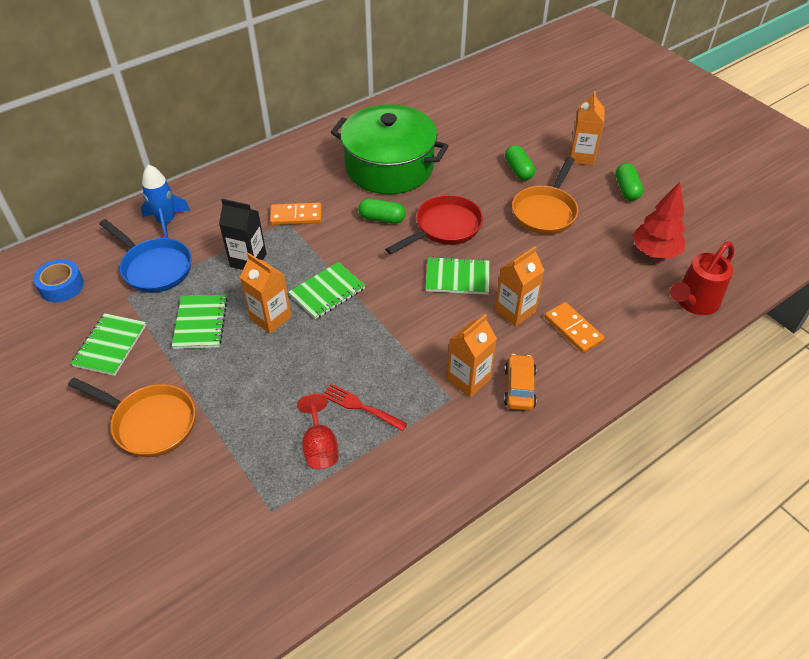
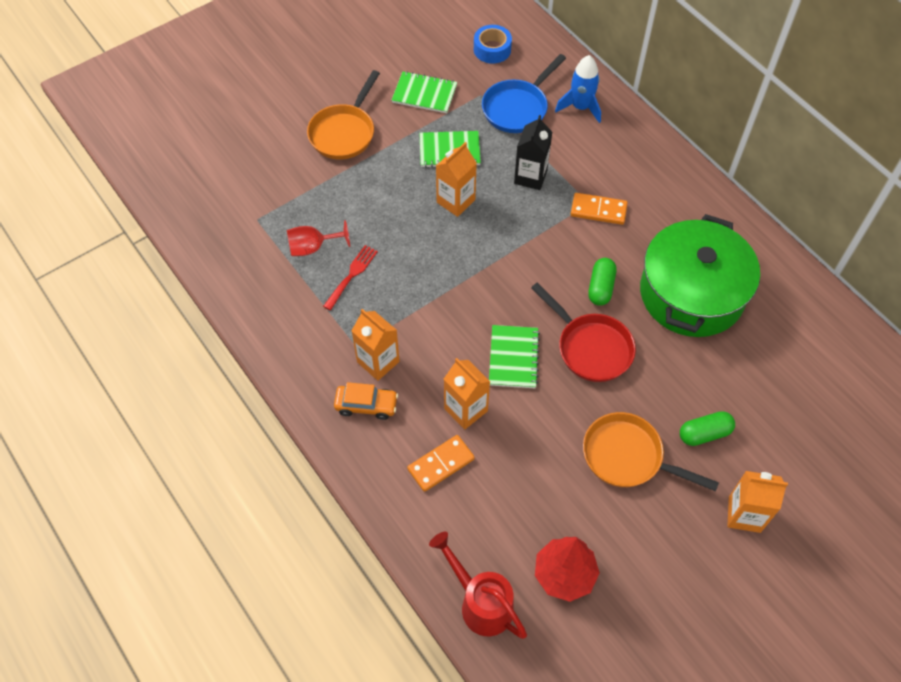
camera: 90 degrees right, 10 degrees up
orange domino [270,203,322,225] -> orange domino turned 75 degrees counterclockwise [571,193,628,225]
green notebook [288,262,365,319] -> none
green capsule [616,163,643,201] -> none

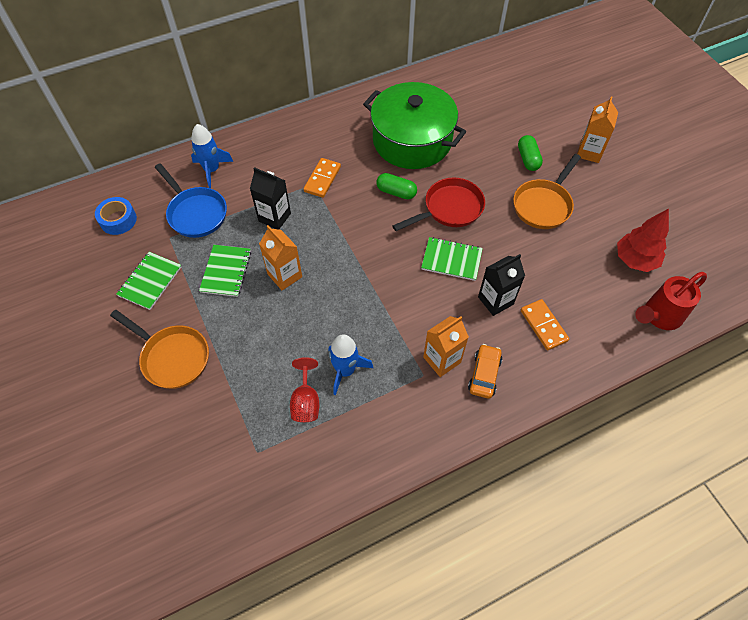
camera: 80 degrees left, 0 degrees up
red fork [323,245,378,310] -> blue rocket [329,334,373,395]
orange carton [444,358,490,430] -> black carton [478,254,525,316]

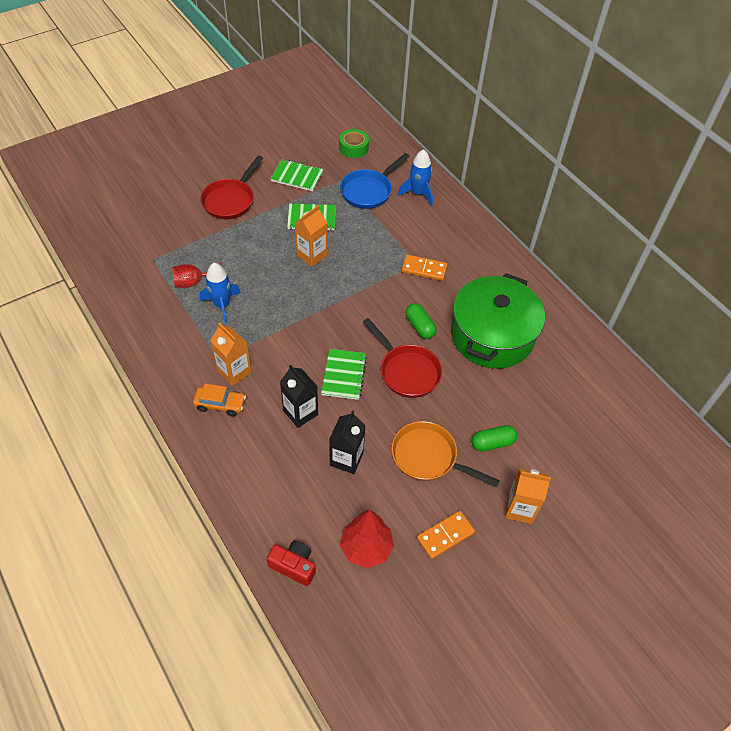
camera: 80 degrees right, 5 degrees down
blue tape [95,197,137,235] -> green tape [339,129,369,158]
orange pan [110,310,209,389] -> red pan [200,156,263,219]
black carton [250,167,291,229] -> black carton moved to [329,411,366,474]
green capsule [376,173,417,199] -> green capsule turned 45 degrees counterclockwise [405,303,437,339]
orange domino [521,299,569,350] -> orange domino moved to [417,511,475,559]
red watering can [635,272,707,330] -> red camera [267,540,316,586]

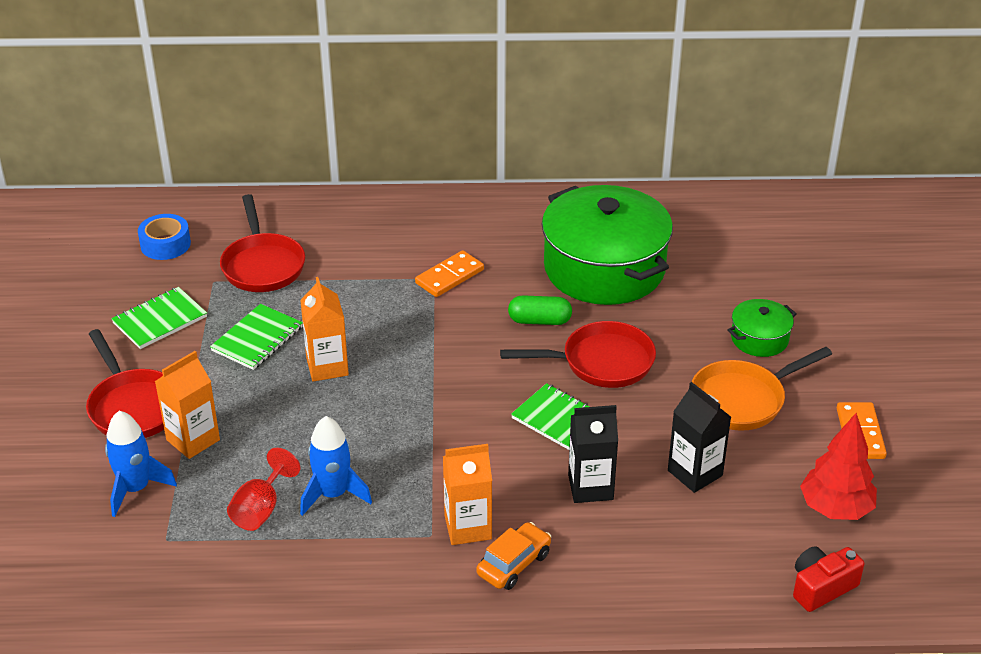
camera: 55 degrees left, 15 degrees down
green tape [339,129,369,158] -> blue tape [138,214,191,260]
blue pan [340,153,410,209] -> red pan [220,194,305,292]
blue rocket [398,149,433,206] -> blue rocket moved to [105,411,177,517]
green capsule [472,425,517,451] -> green pot [727,299,797,357]
orange carton [505,468,551,524] -> orange carton moved to [155,351,220,459]

